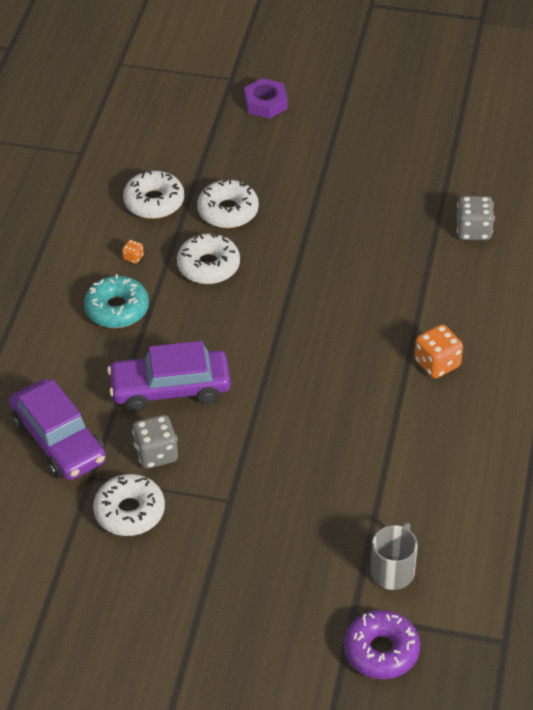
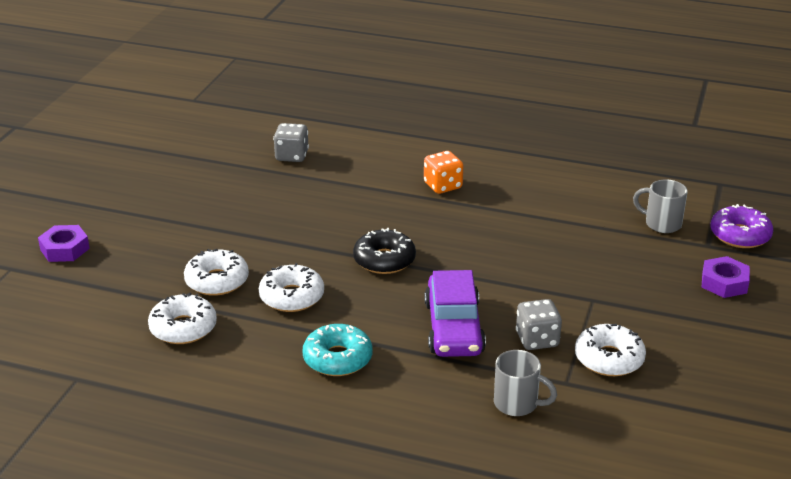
camera: 85 degrees left, 15 degrees down
purple car [9,379,106,480] -> grey mug [494,350,557,416]
orange dice [122,240,144,264] -> none
none -> black donut [353,228,416,274]
none -> purple nut [702,256,750,298]

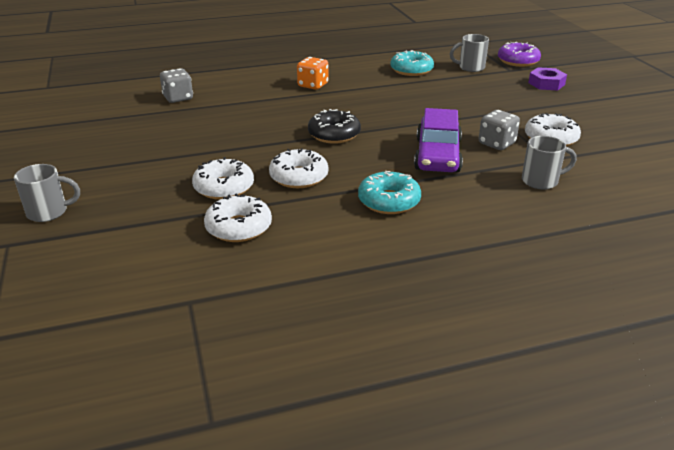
camera: 35 degrees left, 0 degrees up
purple nut [38,225,90,262] -> grey mug [14,164,80,222]
purple car [424,270,486,357] -> purple car turned 45 degrees clockwise [414,108,463,172]
none -> turquoise donut [391,50,434,76]

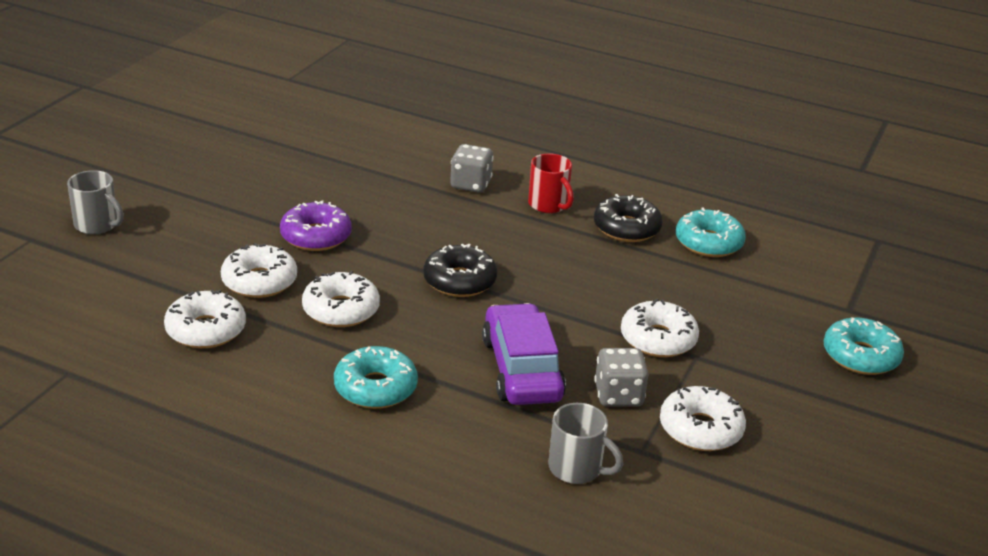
camera: 40 degrees right, 0 degrees up
grey dice [160,68,193,103] -> grey dice moved to [450,144,494,193]
orange dice [297,57,329,90] -> red mug [528,153,574,213]
purple car [414,108,463,172] -> purple car turned 120 degrees clockwise [482,303,566,405]
grey mug [450,34,489,72] -> none
purple donut [498,42,541,67] -> purple donut moved to [280,200,352,251]
purple nut [528,67,567,90] -> turquoise donut [823,318,904,375]
none -> black donut [594,194,663,242]
none -> white donut [621,299,699,357]

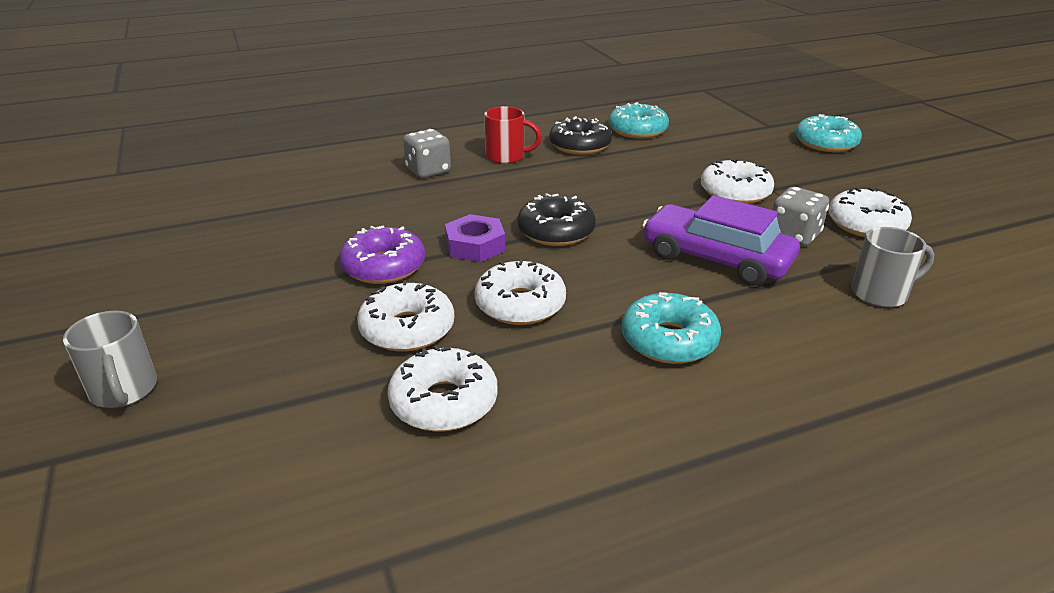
camera: 45 degrees left, 0 degrees up
grey mug [67,170,124,234] -> grey mug turned 75 degrees clockwise [63,311,157,408]
none -> purple nut [445,214,505,262]

